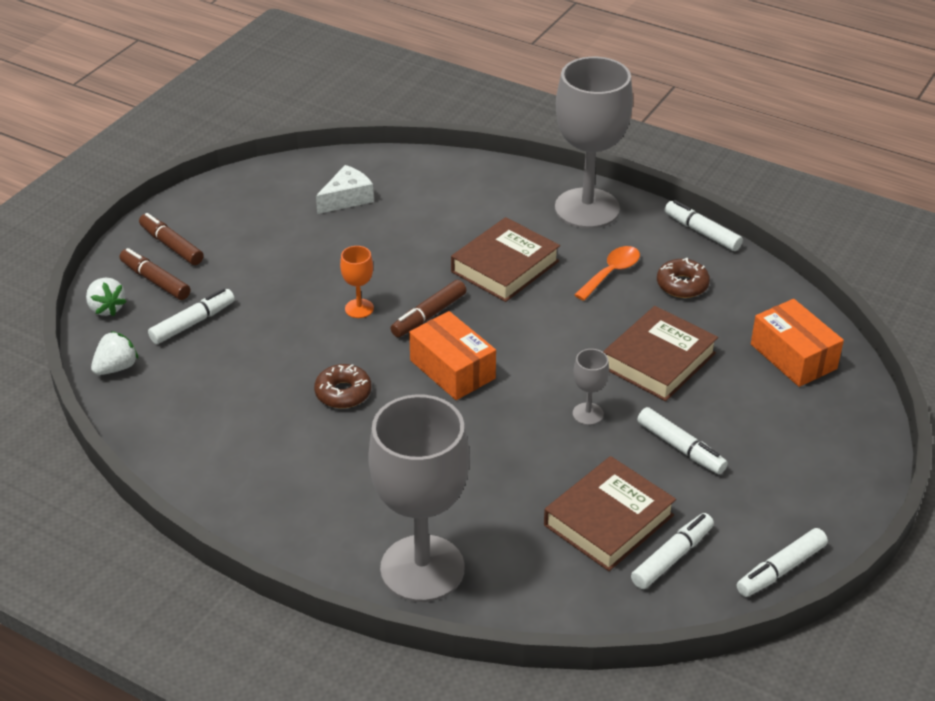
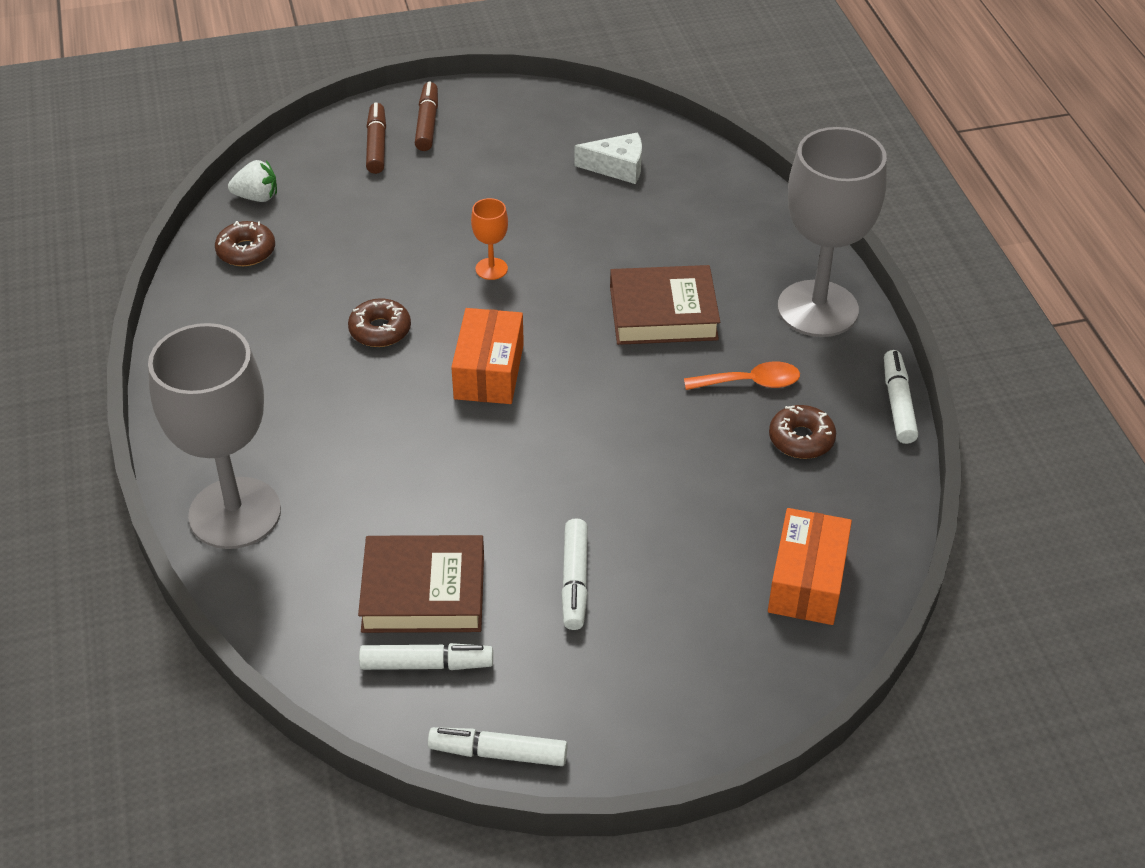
camera: 45 degrees right, 5 degrees up
white strawberry [86,278,127,316] -> none
white marker [148,288,235,344] -> none
brown marker [391,280,466,337] -> none
grey goblet [573,349,609,425] -> none
brown book [603,306,718,401] -> none
none -> brown donut [215,221,275,266]

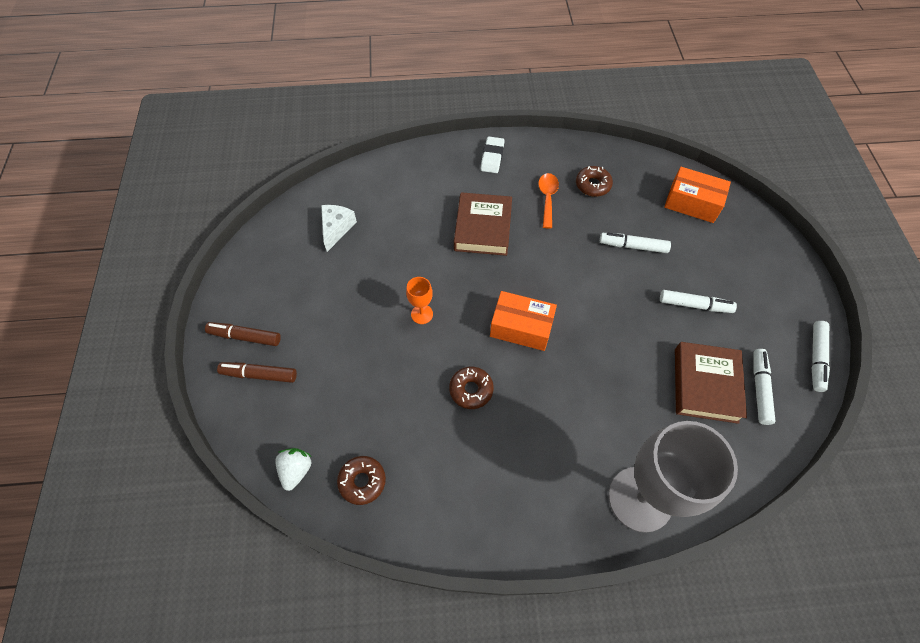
camera: 80 degrees left, 15 degrees up
grey goblet [778,127,887,337] -> white eraser [481,136,504,173]
white marker [884,350,918,444] -> white marker moved to [600,233,671,253]

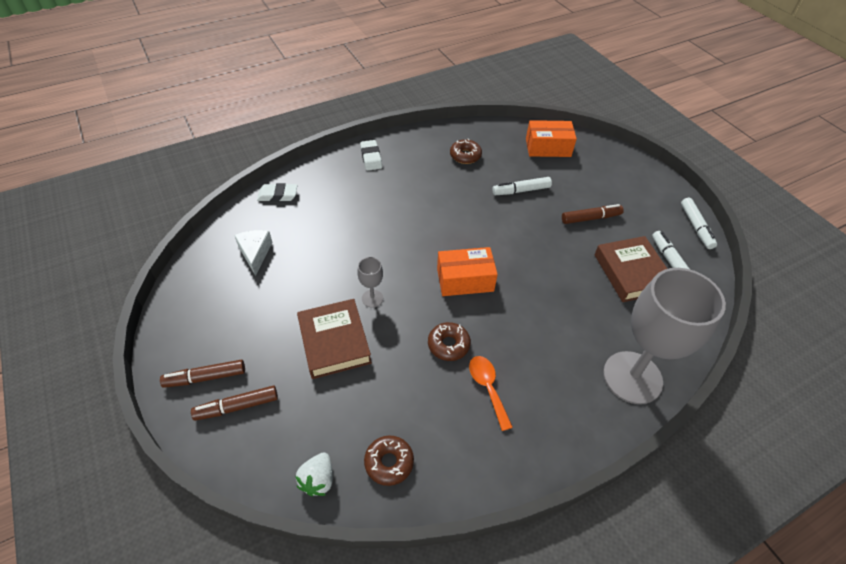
camera: 25 degrees left, 10 degrees down
white strawberry [275,448,312,491] -> white strawberry turned 150 degrees counterclockwise [296,453,333,496]
orange goblet [406,277,433,324] -> grey goblet [357,257,383,308]
brown book [454,192,512,256] -> brown book moved to [297,299,372,379]
orange spoon [538,173,559,229] -> orange spoon moved to [469,356,513,431]
white marker [660,290,737,313] -> brown marker [562,204,624,224]
none -> white eraser [257,183,297,202]

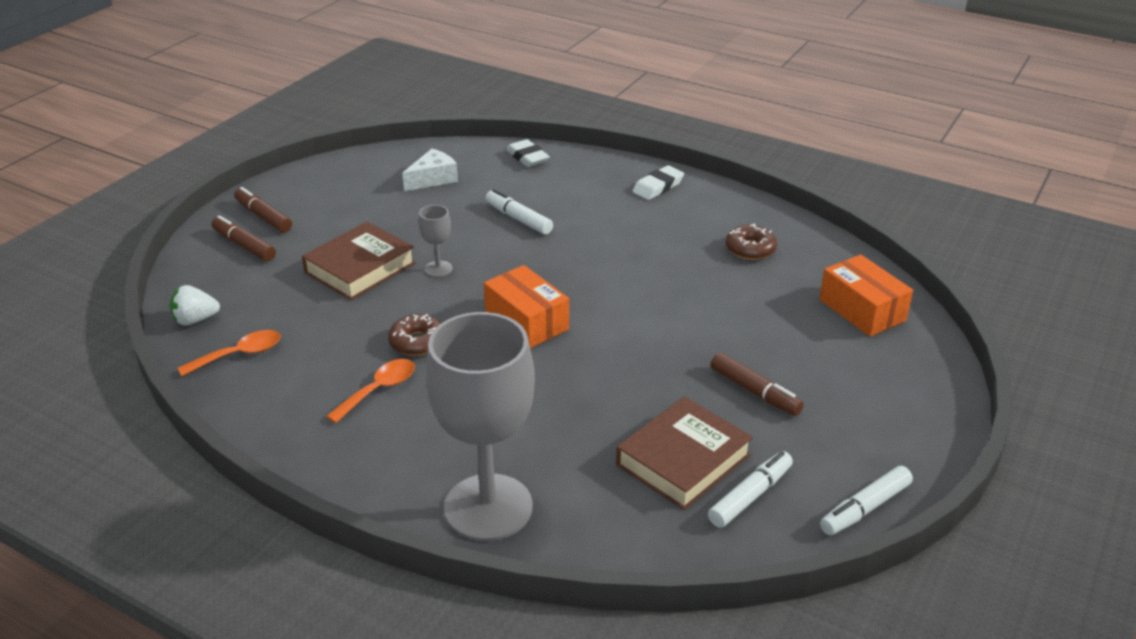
camera: 60 degrees right, 15 degrees down
brown donut [364,436,414,486] -> orange spoon [178,330,281,376]
white marker [492,177,552,195] -> white marker moved to [485,189,553,235]

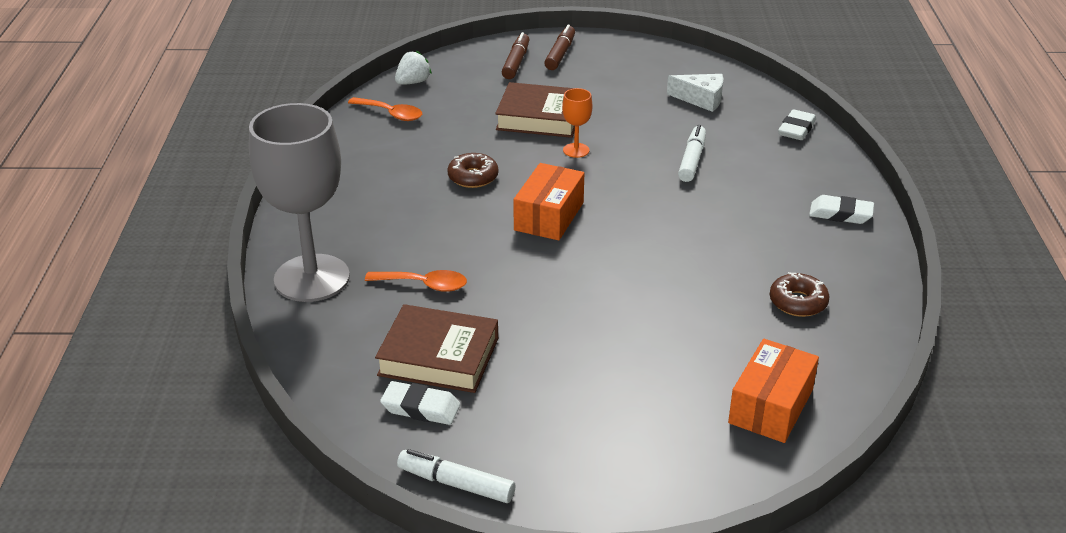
camera: 60 degrees right, 0 degrees up
white strawberry [170,285,220,325] -> white strawberry turned 90 degrees clockwise [395,50,432,85]
orange spoon [326,359,415,423] -> orange spoon moved to [365,270,467,292]
grey goblet [419,205,452,277] -> orange goblet [562,88,592,158]
white marker [708,451,793,528] -> white eraser [380,381,460,425]
brown marker [710,353,804,416] -> none

